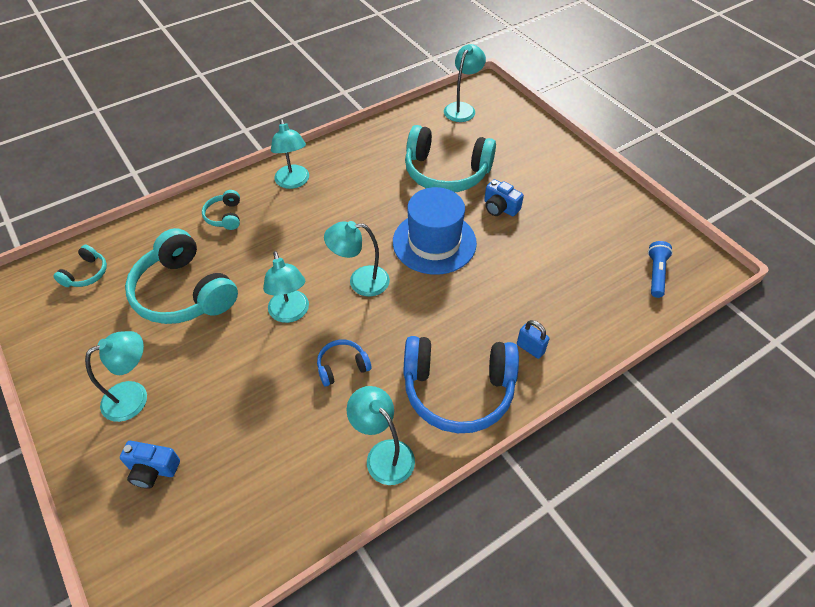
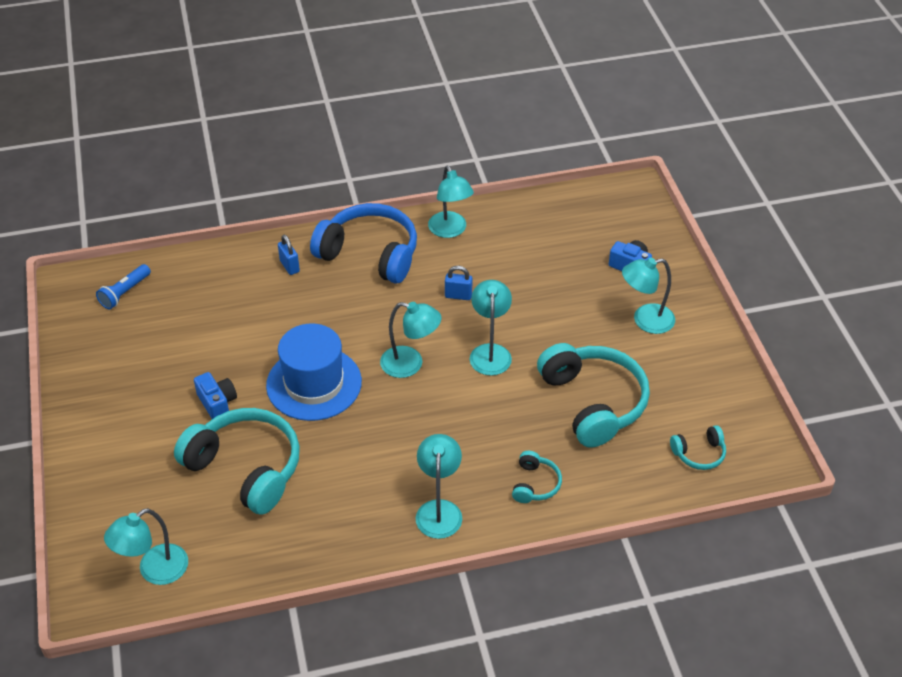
camera: 160 degrees left, 5 degrees down
turquoise headphones [53,245,107,287] -> turquoise headphones turned 150 degrees counterclockwise [670,425,726,470]
blue headphones [317,339,371,386] -> blue padlock [445,266,473,300]

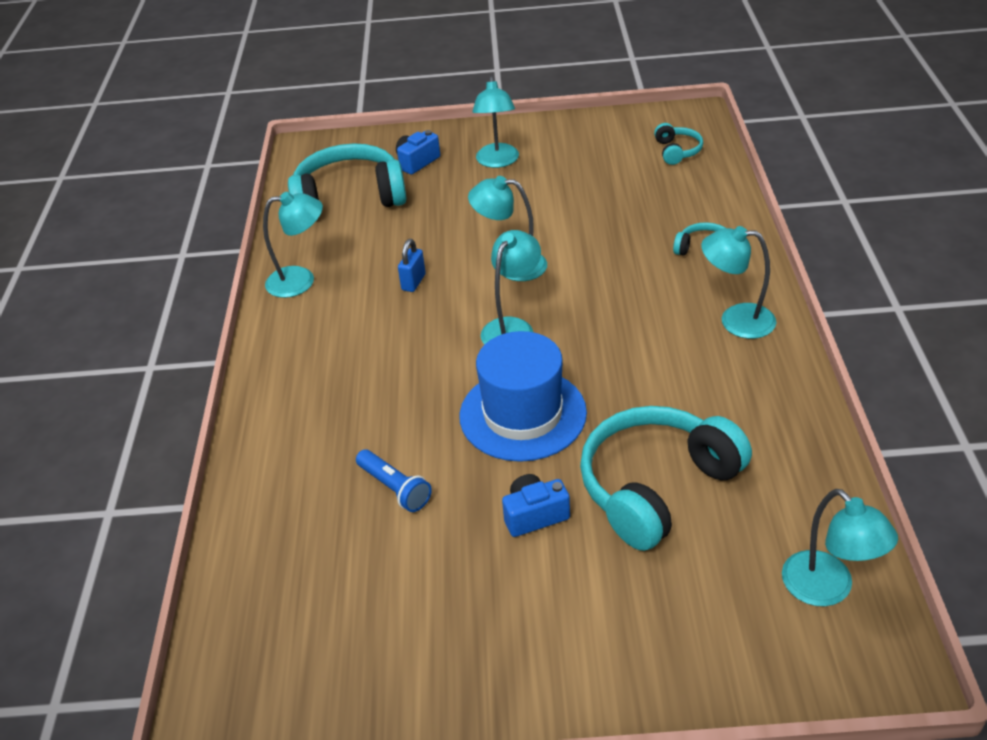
camera: 75 degrees left, 5 degrees down
blue flashlight [96,264,151,309] -> blue flashlight moved to [356,449,432,512]
blue padlock [278,235,300,275] -> none
blue headphones [310,203,417,284] -> none
turquoise headphones [537,343,650,448] -> turquoise headphones moved to [288,143,407,207]

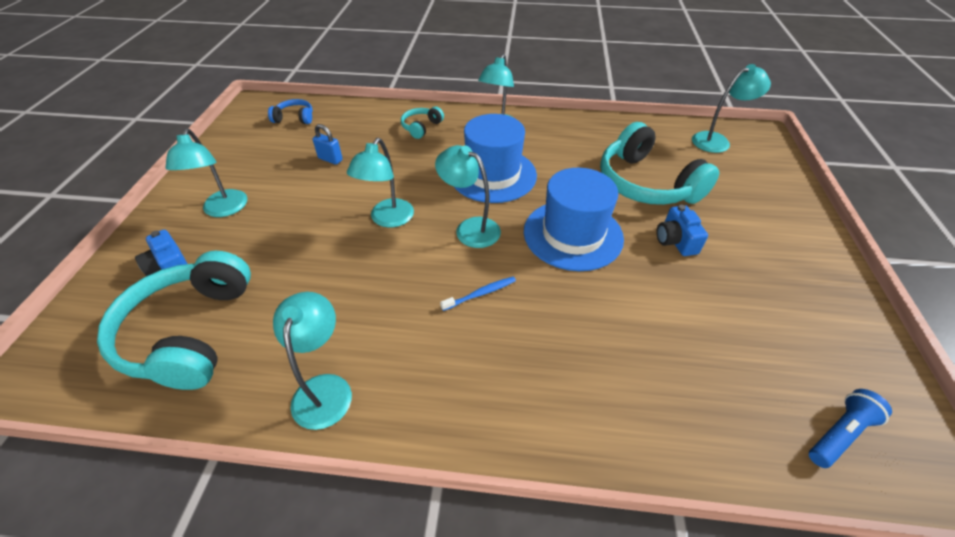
camera: 85 degrees left, 5 degrees up
blue flashlight [356,449,432,512] -> blue flashlight moved to [809,389,892,468]
blue padlock [398,239,426,292] -> blue padlock moved to [313,124,343,165]
turquoise lamp [472,76,519,168] -> turquoise lamp turned 75 degrees clockwise [165,128,247,217]
turquoise headphones [654,123,703,165] -> blue headphones [268,99,313,124]
none -> blue toothbrush [440,277,516,311]
none -> blue hat [454,114,537,203]

